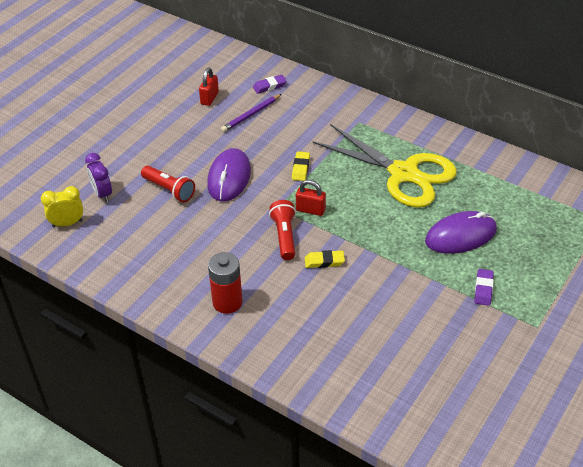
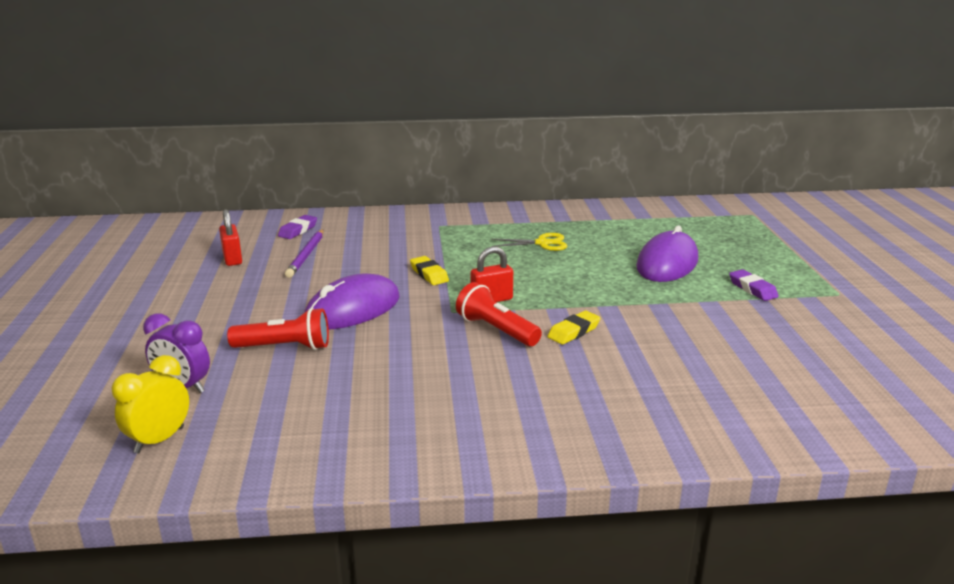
camera: 40 degrees left, 20 degrees down
purple mouse [207,148,251,202] -> purple mouse turned 75 degrees clockwise [304,273,400,329]
red battery [208,252,243,314] -> none
yellow scissors [313,124,457,208] -> yellow scissors [490,233,567,251], size x0.40

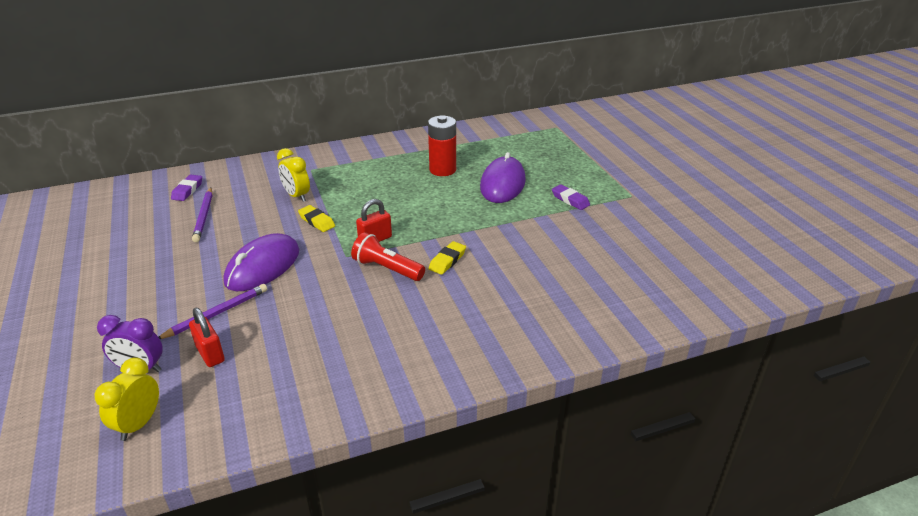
camera: 15 degrees left, 10 degrees up
red padlock [219,209,242,266] -> red padlock moved to [189,308,225,367]
red flashlight [227,308,329,350] -> purple pencil [159,284,267,339]
yellow scissors [490,233,567,251] -> none
none -> yellow clock [277,148,310,202]
none -> red battery [428,115,456,176]

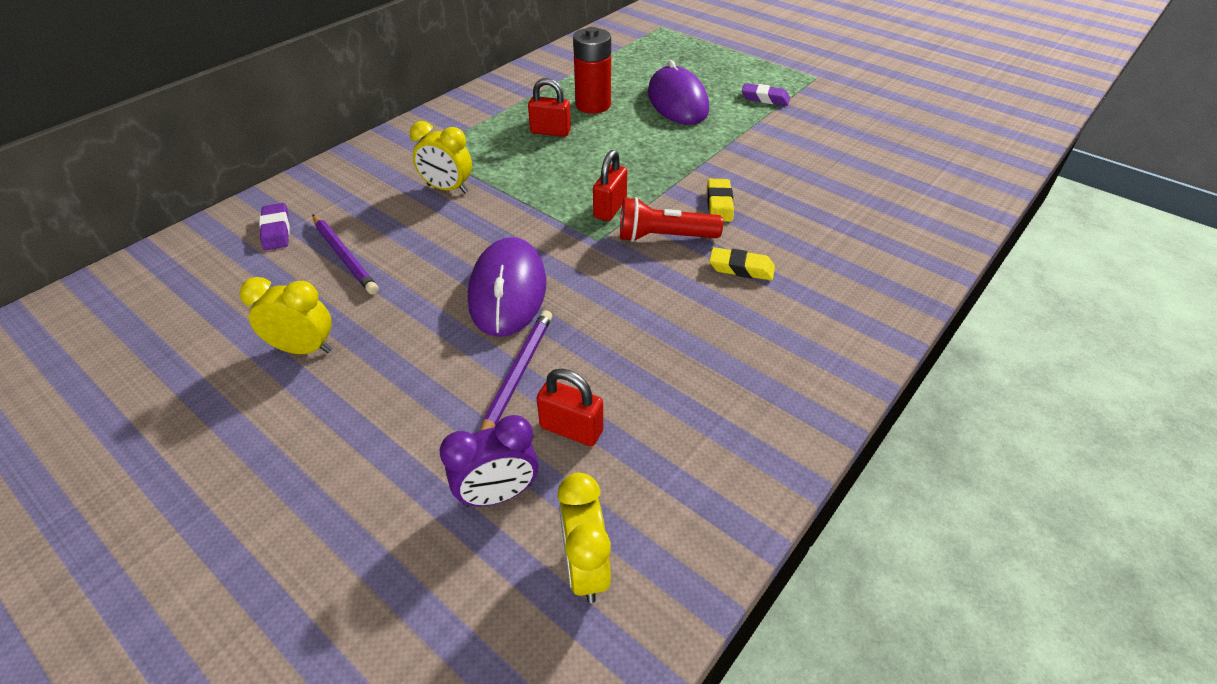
camera: 30 degrees left, 10 degrees up
yellow eraser [298,205,335,232] -> yellow eraser moved to [709,247,775,281]
none -> yellow clock [239,277,332,354]
none -> red padlock [528,78,571,137]

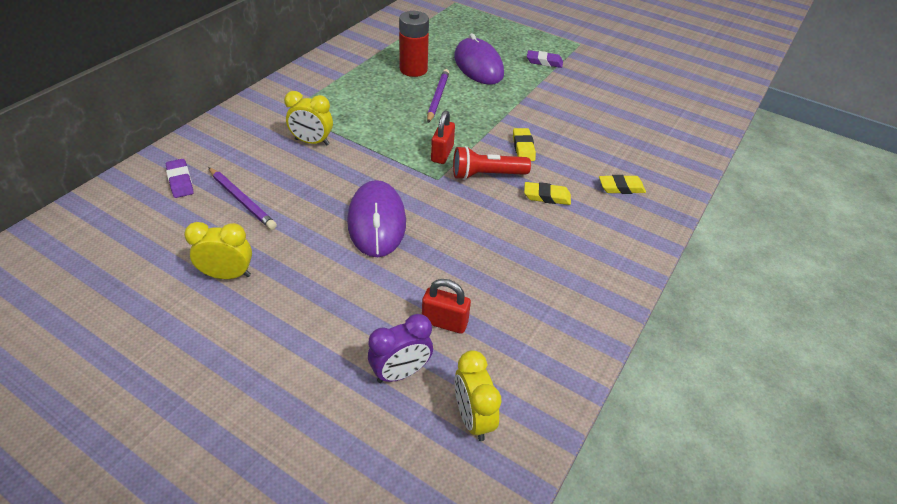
camera: 10 degrees left, 0 degrees up
purple pencil [480,310,552,431] -> purple pencil moved to [427,69,449,123]
red padlock [528,78,571,137] -> none
none -> yellow eraser [599,175,646,194]

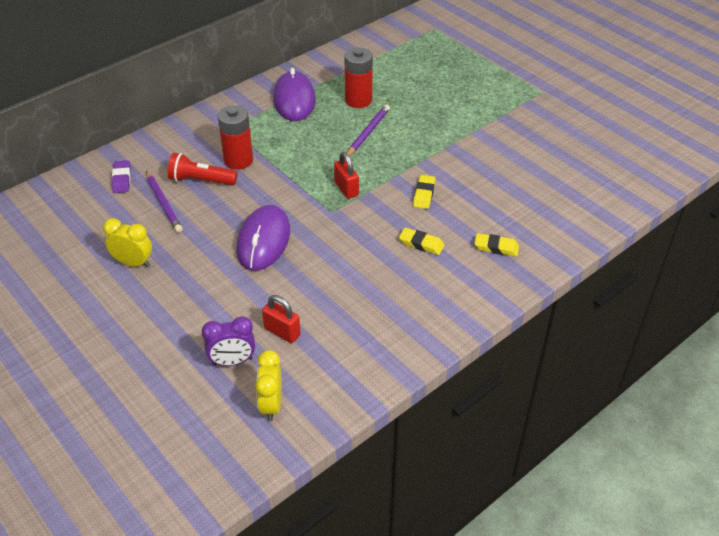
camera: 20 degrees right, 0 degrees up
yellow clock [284,91,333,145] -> red battery [218,105,253,170]
red padlock [431,111,455,164] -> red padlock turned 60 degrees counterclockwise [334,152,359,199]
red flashlight [453,146,531,180] -> red flashlight moved to [168,153,237,186]
purple mouse [454,33,504,85] -> purple mouse moved to [273,68,316,121]
purple eraser [527,50,563,68] -> none

